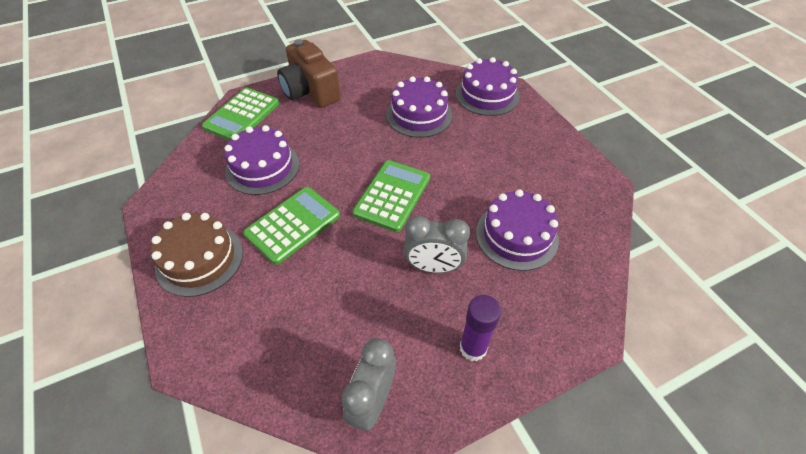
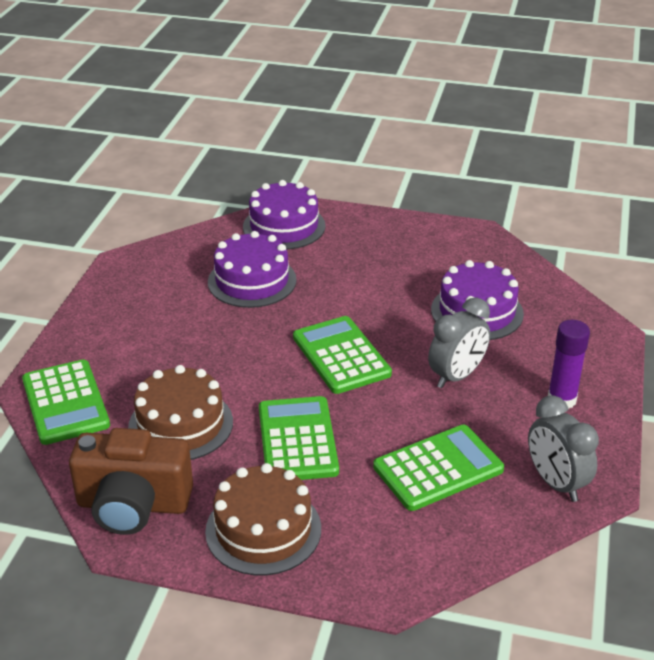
camera: 50 degrees left, 15 degrees down
purple cake [225,125,299,195] -> brown cake [128,365,233,460]
brown camera [277,39,341,108] -> brown camera moved to [69,428,193,535]
none -> green calculator [373,425,504,511]

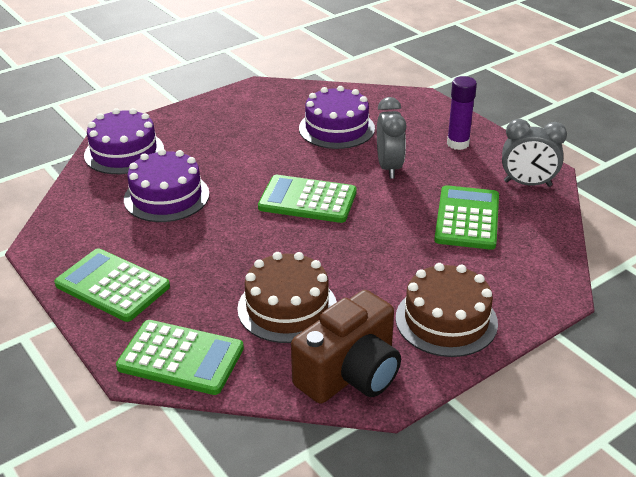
camera: 50 degrees left, 0 degrees up
green calculator [259,396,339,480] -> green calculator moved to [54,248,170,322]

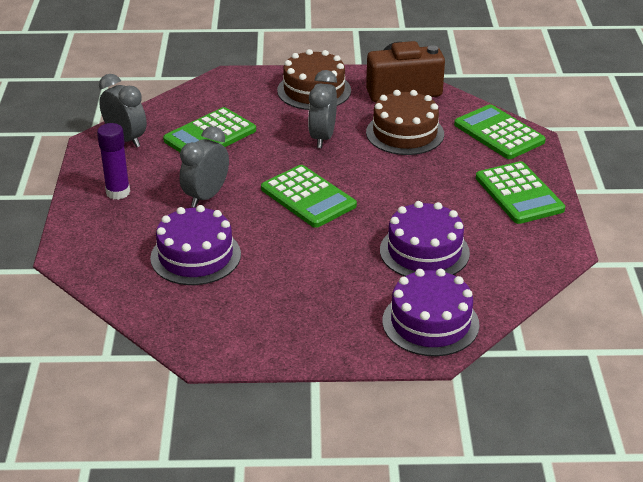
camera: 145 degrees left, 0 degrees up
none -> grey clock [308,70,337,148]

